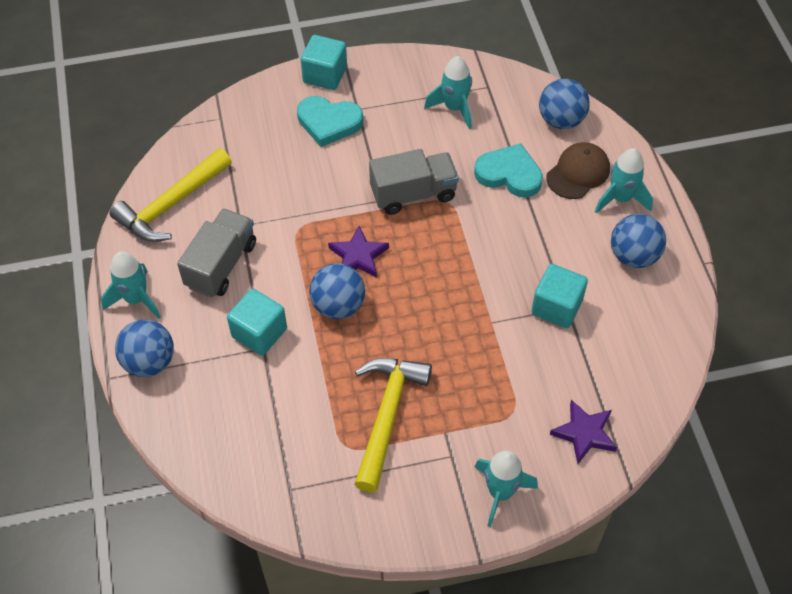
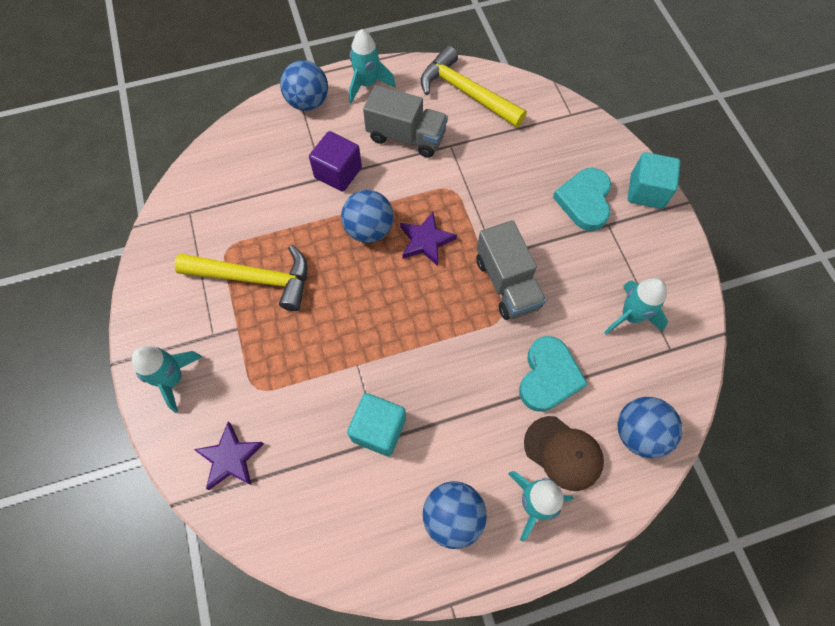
camera: 85 degrees right, 10 degrees up
turquoise cube [227,289,287,356] -> purple cube [309,131,362,192]

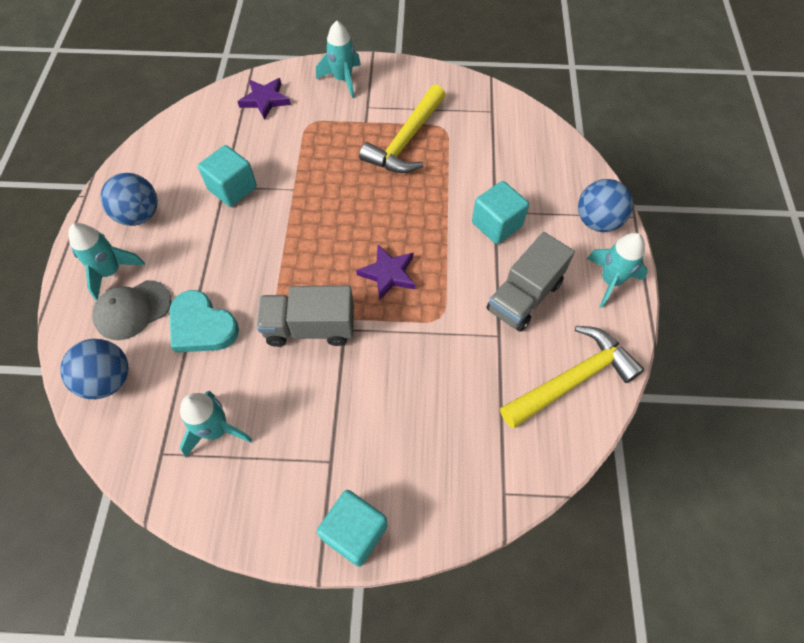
camera: 110 degrees right, 5 degrees down
purple cube [309,131,362,192] -> turquoise cube [472,181,529,244]
blue ball [341,190,394,243] -> none
brown cap [524,416,604,491] -> grey cap [92,280,171,340]
turquoise heart [553,168,611,231] -> none

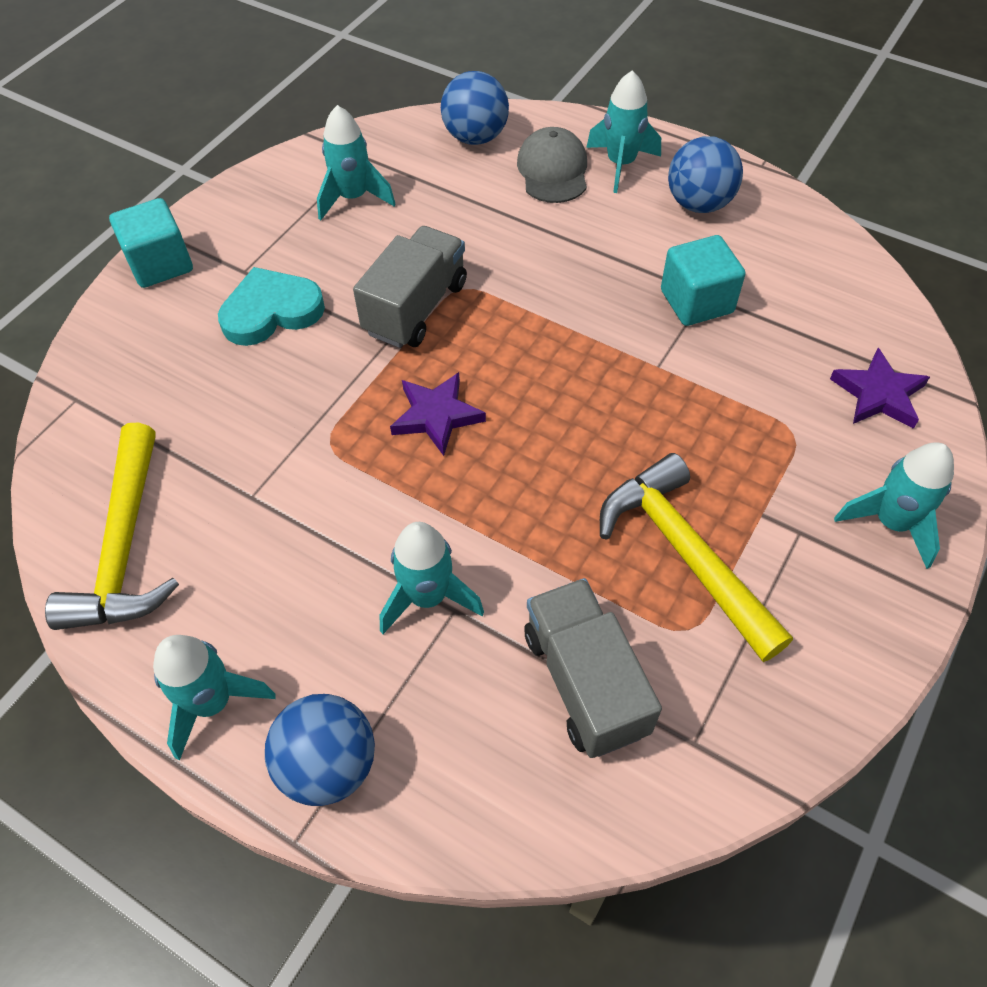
camera: 120 degrees right, 5 degrees down
turquoise heart [170,290,239,353] -> turquoise heart moved to [218,267,325,346]
turquoise cube [472,181,529,244] -> turquoise rocket [380,522,484,634]
grey truck [487,232,575,332] -> grey truck moved to [524,578,662,758]

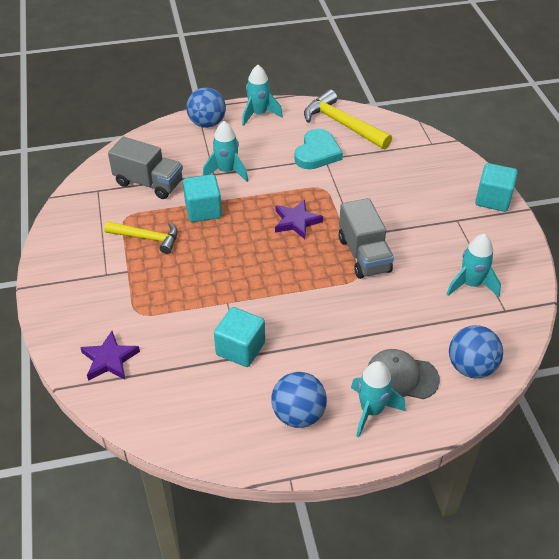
camera: 135 degrees right, 10 degrees down
turquoise heart [218,267,325,346] -> turquoise heart moved to [294,129,343,169]
grey cap [517,127,587,203] -> grey cap turned 150 degrees clockwise [368,349,440,399]
yellow hammer [600,453,793,662] -> yellow hammer [104,221,178,254], size x0.66
turquoise rocket [834,442,954,569] -> none
none -> turquoise cube [183,174,222,222]

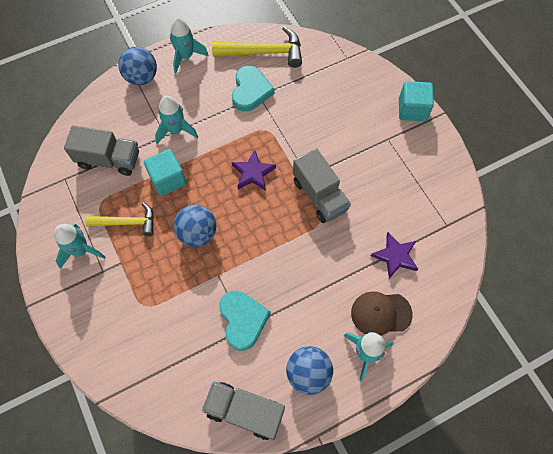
camera: 15 degrees left, 20 degrees up
purple star [80,331,140,381] -> purple star moved to [371,232,418,279]
turquoise cube [214,307,265,367] -> turquoise heart [219,291,271,351]
yellow hammer [304,89,392,149] -> yellow hammer turned 150 degrees clockwise [212,26,302,68]
grey cap [368,349,440,399] -> brown cap [351,291,412,336]
turquoise rocket [446,234,501,297] -> turquoise rocket moved to [54,224,105,269]
blue ball [449,325,503,378] -> blue ball moved to [174,205,216,247]
none -> grey truck [202,381,285,440]

